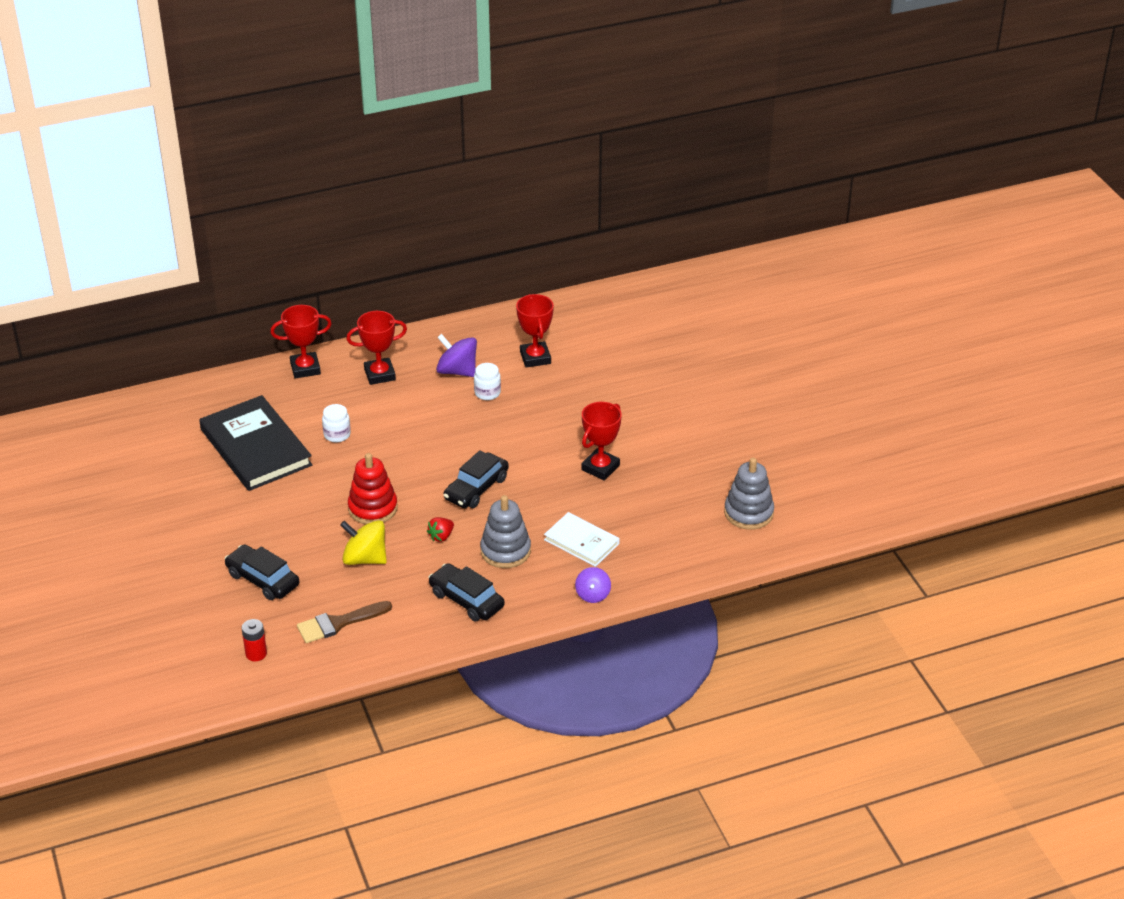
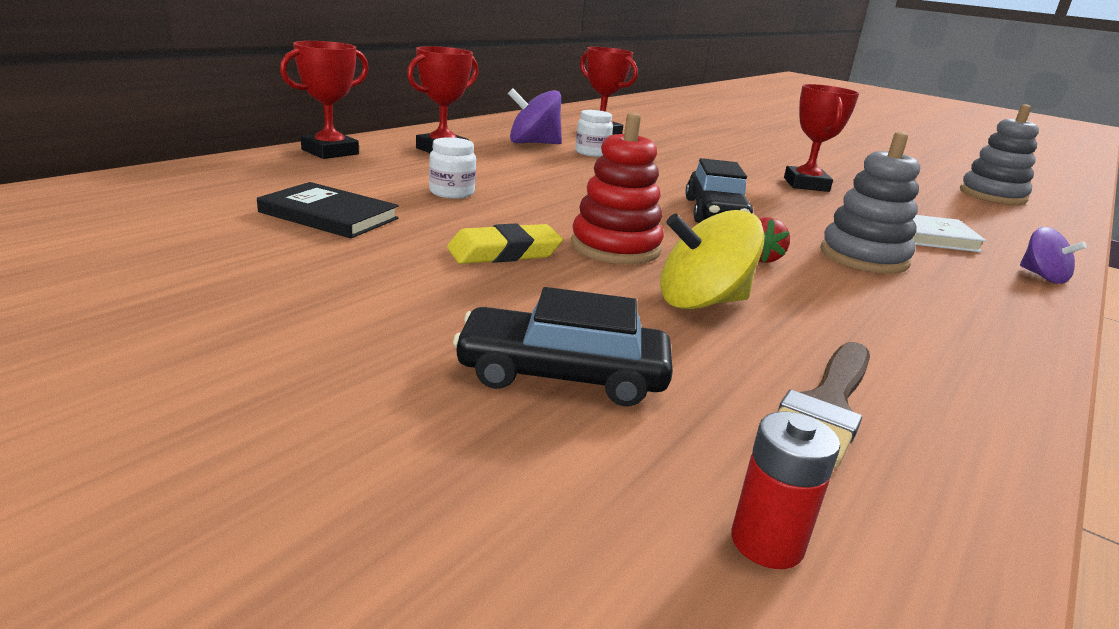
camera: 35 degrees left, 15 degrees down
black book [199,395,312,491] -> black book [257,182,399,239], size x0.55
black car [428,563,505,621] -> none
none -> yellow eraser [447,223,563,264]

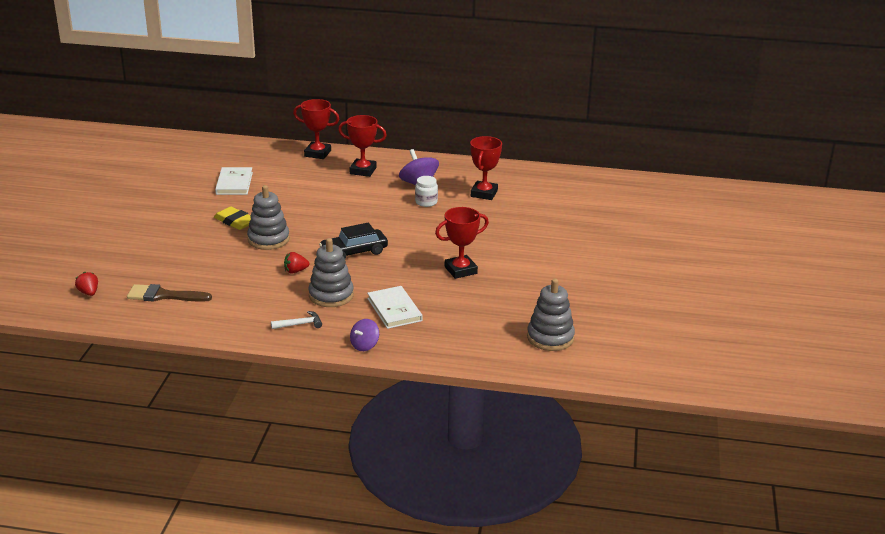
camera: 65 degrees right, 5 degrees up
black book [257,182,399,239] -> white book [215,167,253,195]
white jar [429,137,476,199] -> none
black car [453,287,673,407] -> none
red stacking toy [571,112,664,264] -> grey stacking toy [247,185,290,250]
yellow spinning top [660,210,765,309] -> none
red battery [731,411,840,569] -> red strawberry [75,272,98,296]
none -> white hammer [271,311,322,329]

